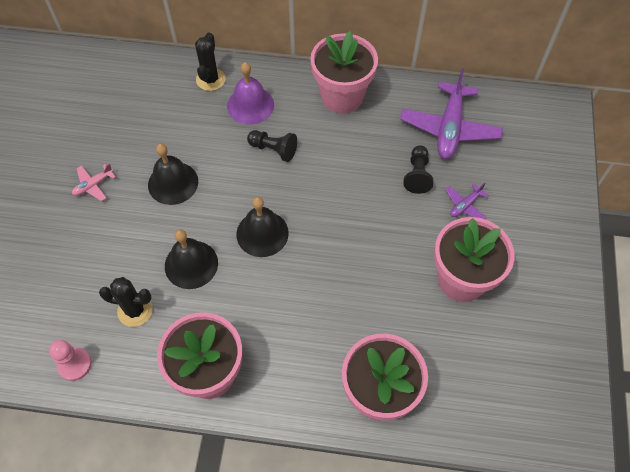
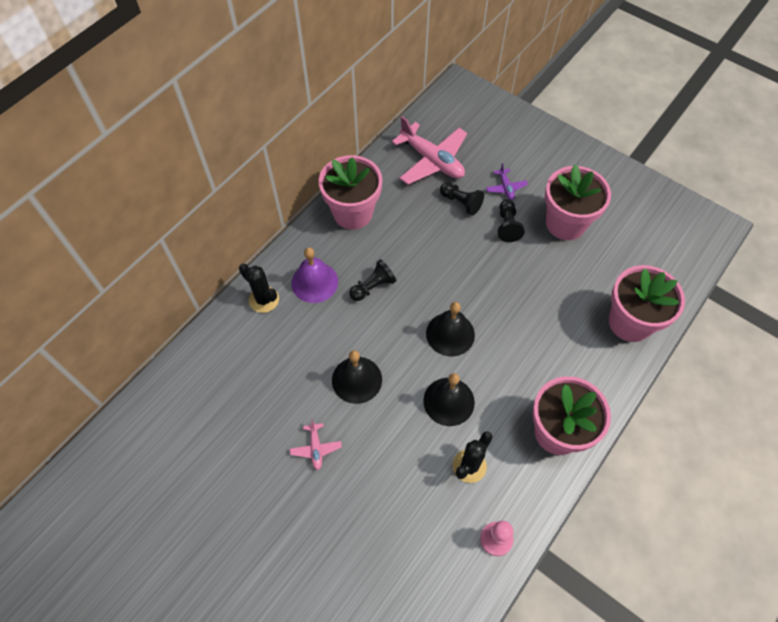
camera: 60 degrees left, 0 degrees up
purple plane [400,68,503,159] -> pink plane [392,116,467,185]
none -> black pawn [497,199,525,242]

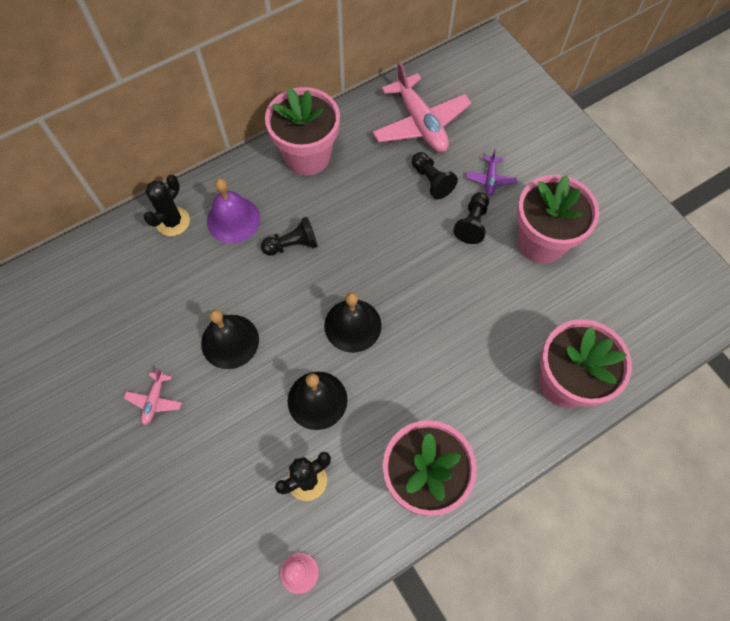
camera: 20 degrees right, 5 degrees up
black cactus [239,263,279,313] -> black cactus turned 60 degrees clockwise [143,175,190,236]

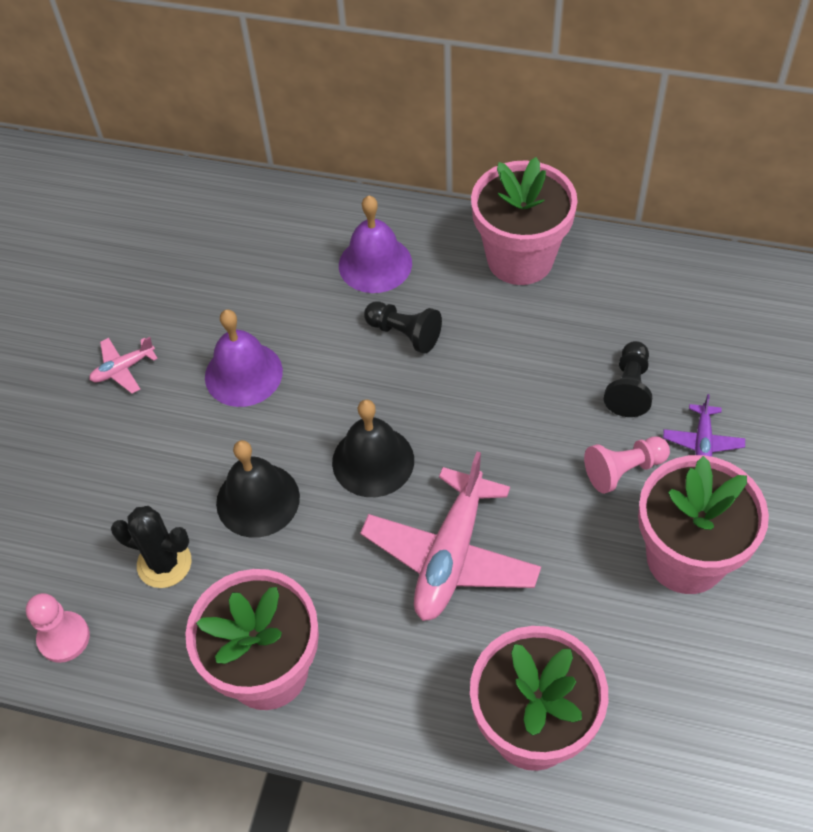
camera: 50 degrees right, 10 degrees down
black cactus [143,175,190,236] -> none
black bell [201,309,259,369] -> purple bell [205,310,283,407]
pink plane [372,62,472,152] -> pink plane moved to [360,452,541,621]
black pawn [453,192,489,244] -> pink pawn [584,437,670,494]
purple plane [466,149,517,196] -> purple plane turned 45 degrees counterclockwise [663,394,745,457]

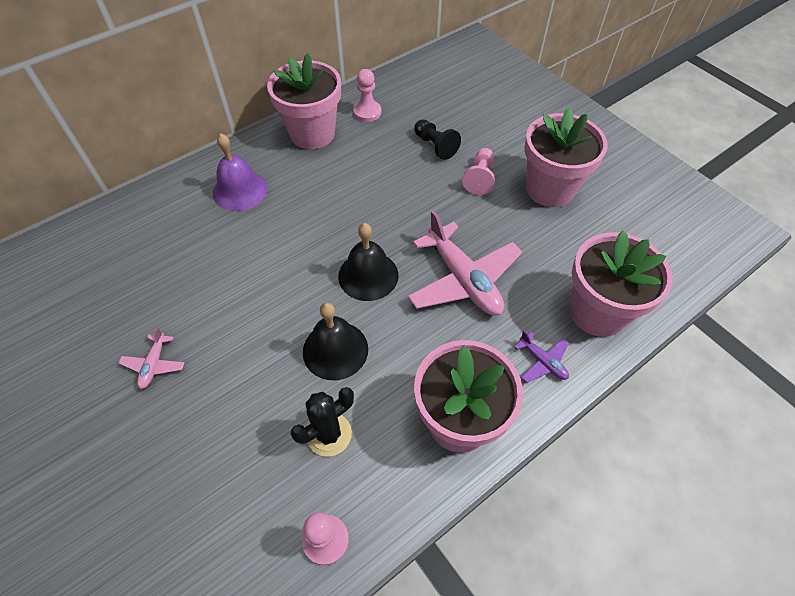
camera: 55 degrees left, 0 degrees up
purple bell [205,310,283,407] -> none
black pawn [364,302,442,354] -> none
purple plane [663,394,745,457] -> purple plane moved to [514,331,569,383]
none -> pink pawn [353,69,381,122]

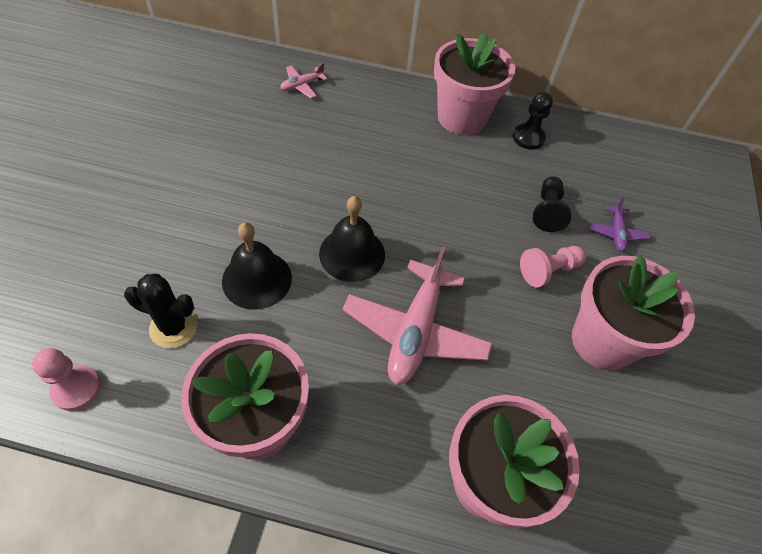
camera: 45 degrees right, 0 degrees up
pink plane [119,327,184,389] -> pink plane moved to [280,63,327,98]
purple bell [213,133,267,211] -> none
pink pawn [353,69,381,122] -> black pawn [513,92,553,150]
purple plane [514,331,569,383] -> purple plane moved to [589,198,650,251]

